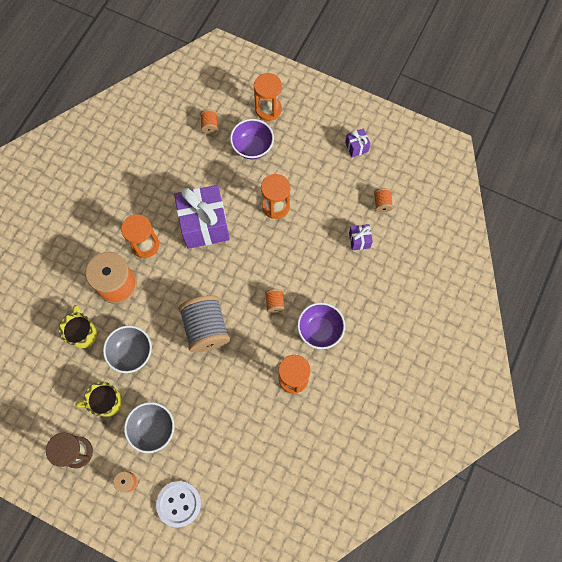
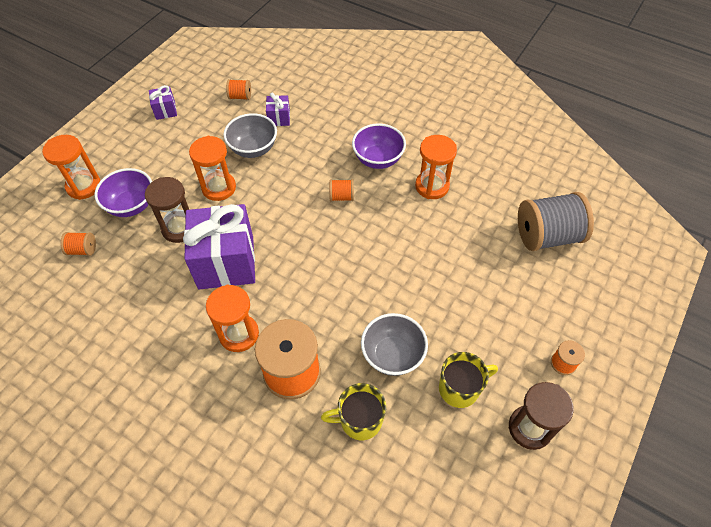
camera: 85 degrees left, 15 degrees down
yellow mug [76,382,122,417] -> yellow mug turned 105 degrees counterclockwise [439,352,498,408]
grey bowl [124,402,174,453] -> grey bowl moved to [223,113,277,158]
white button [156,481,201,527] -> none
grey spool [179,295,230,352] -> grey spool moved to [518,192,594,251]
none -> brown hourglass [145,177,189,243]

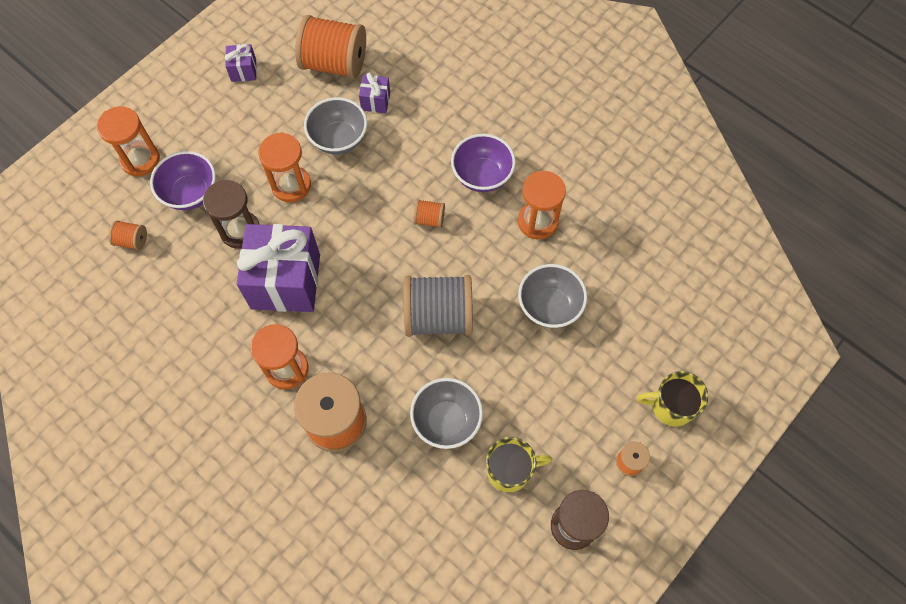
camera: 10 degrees right, 10 degrees up
orange spool [226,79,251,100] -> orange spool [295,15,366,79], size x2.23
yellow mug [321,383,386,440] -> yellow mug moved to [637,371,708,427]
grey spool [518,192,594,251] -> grey spool moved to [404,275,473,337]
none -> grey bowl [518,264,587,328]

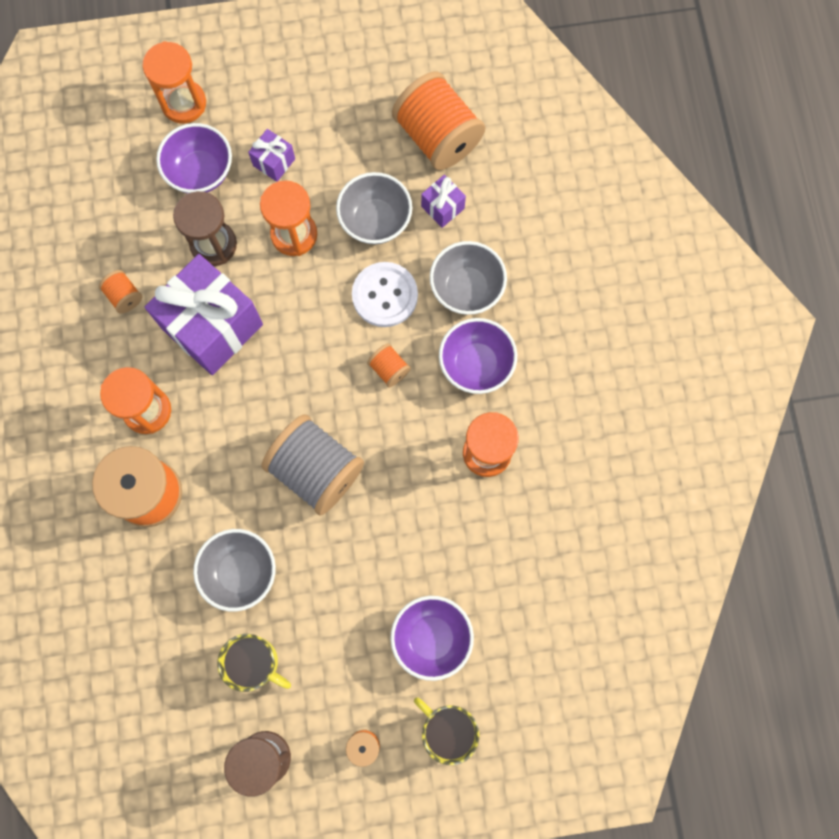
camera: 40 degrees right, 10 degrees up
orange spool [108,220,147,250] -> orange spool moved to [99,270,142,314]
purple gift [225,44,257,82] -> purple gift moved to [248,129,295,182]
grey bowl [518,264,587,328] -> grey bowl moved to [430,241,507,315]
none -> white button [352,262,418,327]
none -> purple bowl [390,596,474,681]

